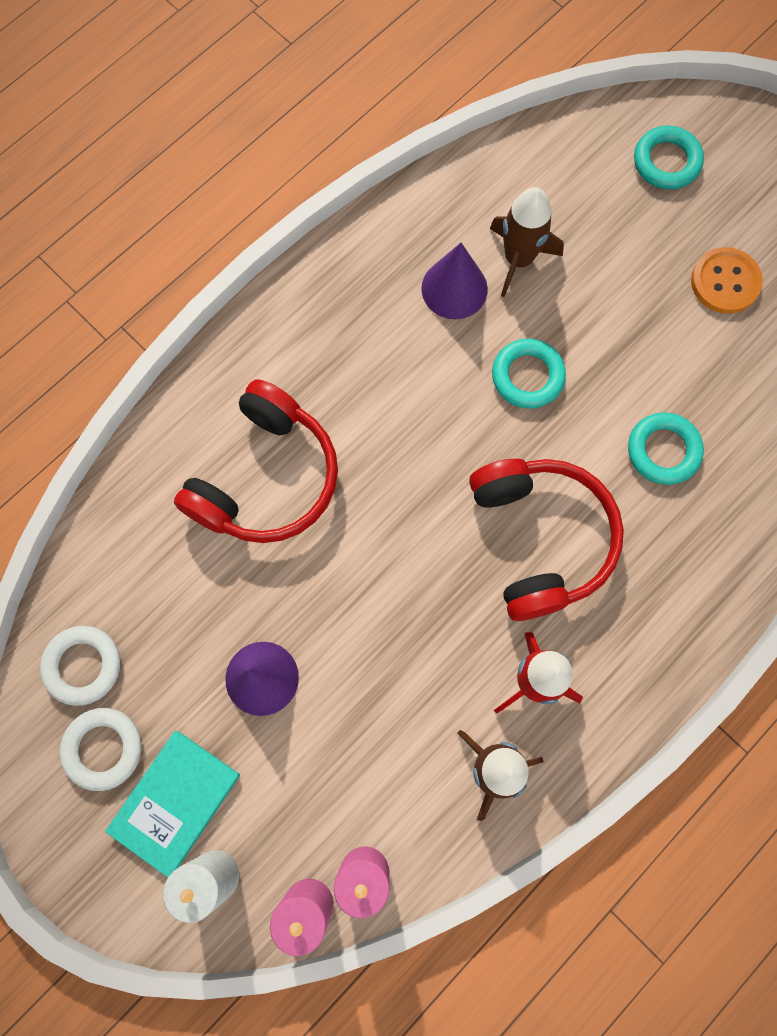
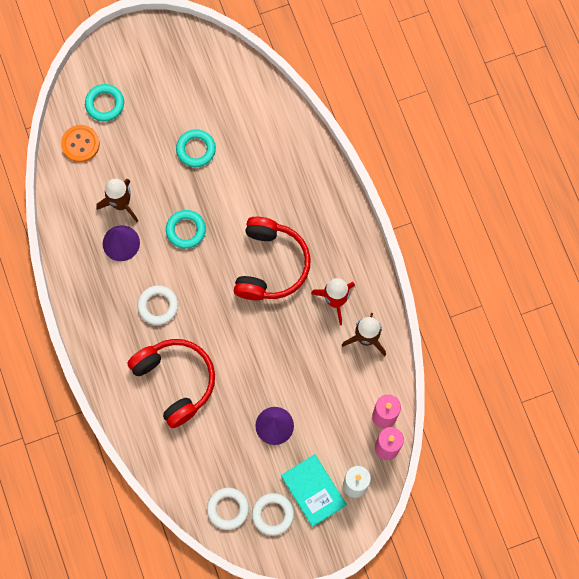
camera: 65 degrees left, 0 degrees up
red headphones [469,459,624,621] -> red headphones turned 90 degrees clockwise [234,217,311,300]
turquoise ring [628,413,704,485] -> turquoise ring moved to [176,129,216,167]
orange button [691,247,763,314] -> orange button moved to [61,125,100,162]
none -> white ring [138,285,178,325]

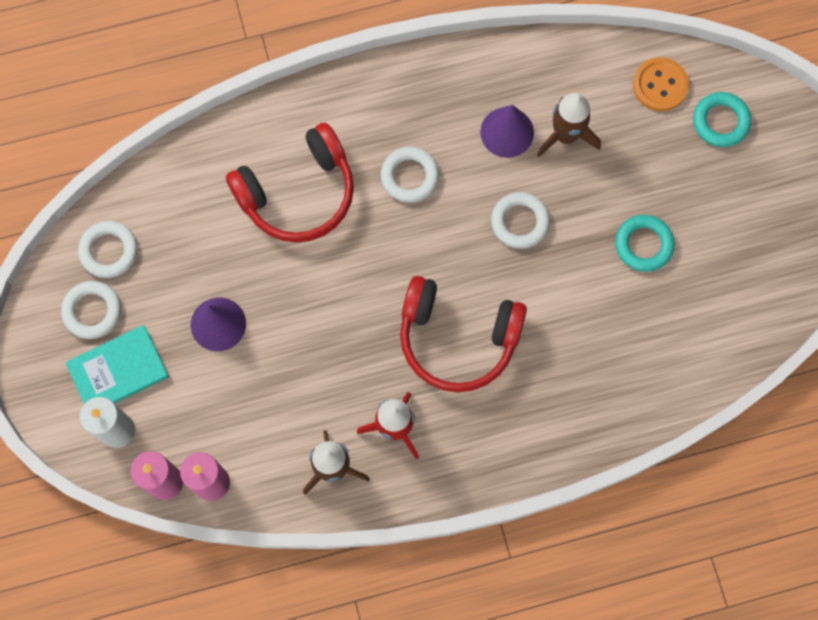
camera: 95 degrees right, 0 degrees up
turquoise ring [166,210,206,249] -> white ring [491,192,550,249]

